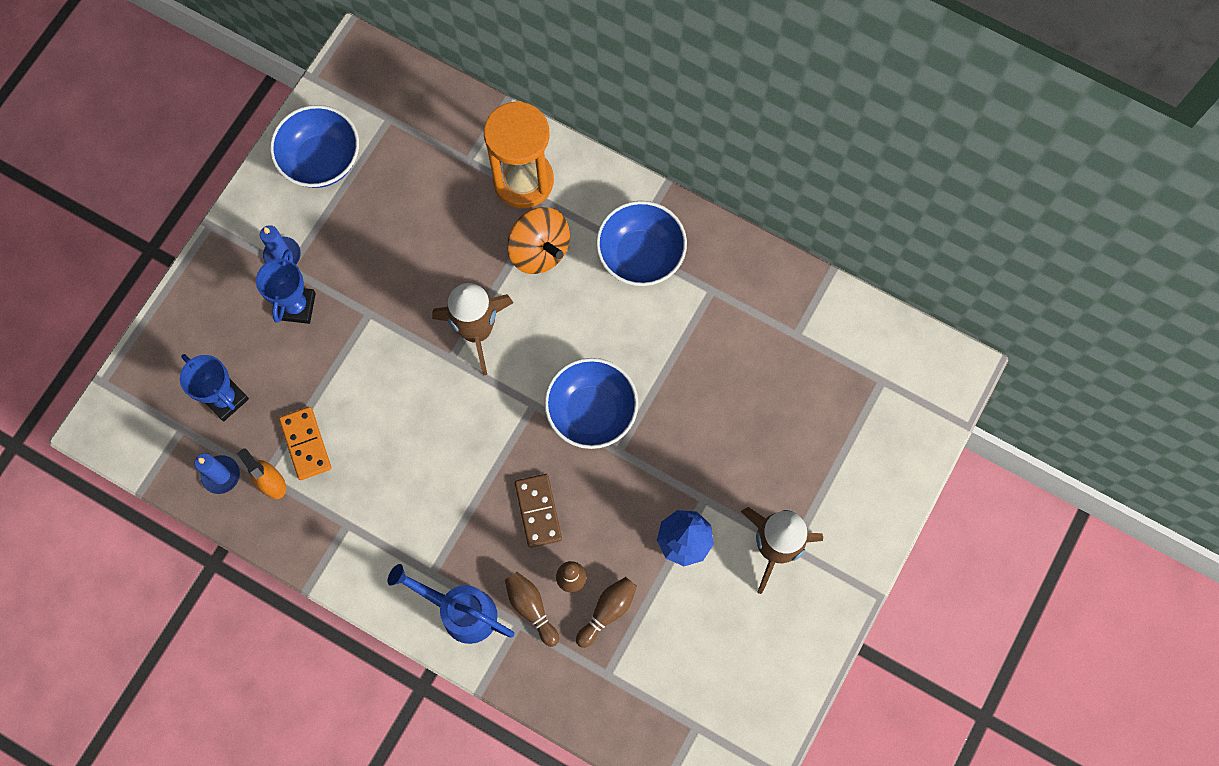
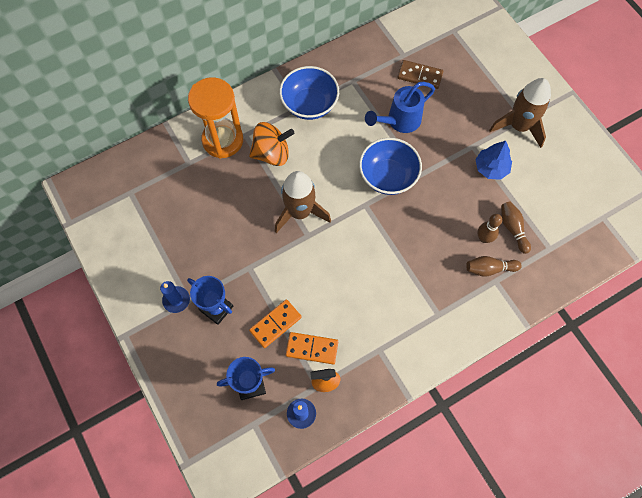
camera: 60 degrees left, 5 degrees down
blue bowl [270,105,359,188] -> none
blue watering can [387,564,515,644] -> blue watering can moved to [365,82,435,133]
brown domino [515,474,562,548] -> brown domino moved to [397,60,443,89]
none -> orange domino [249,299,302,348]

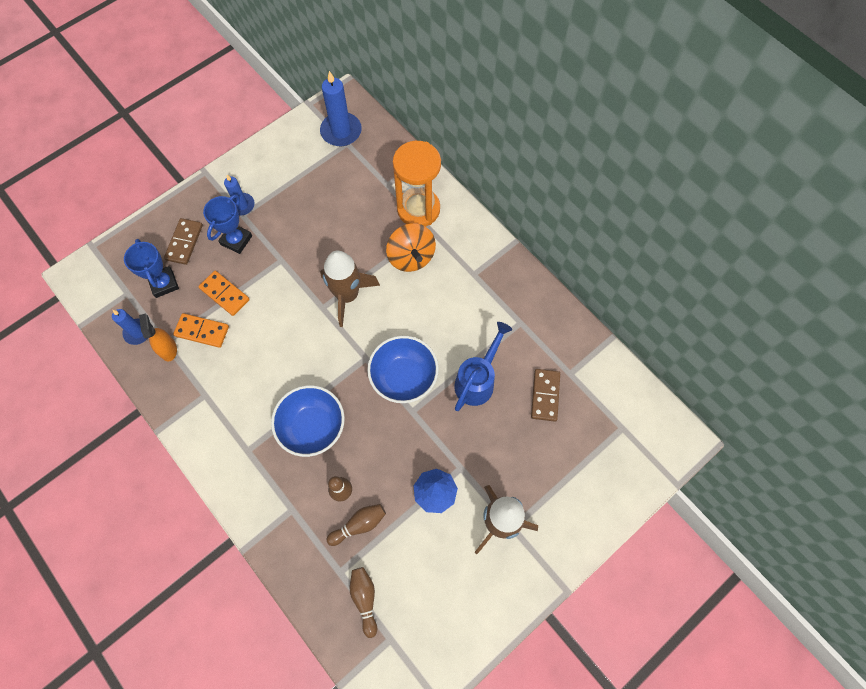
camera: 80 degrees right, 0 degrees up
blue bowl [279,66,339,120] -> blue bowl moved to [271,385,345,457]
orange domino [286,332,338,364] -> orange domino turned 75 degrees counterclockwise [173,313,229,348]
blue watering can [365,82,435,133] -> blue watering can turned 75 degrees clockwise [454,322,512,411]
brown bowling pin [466,256,522,277] -> brown bowling pin moved to [350,567,377,638]
none -> brown domino [164,218,203,265]
none -> blue candle [320,71,362,146]

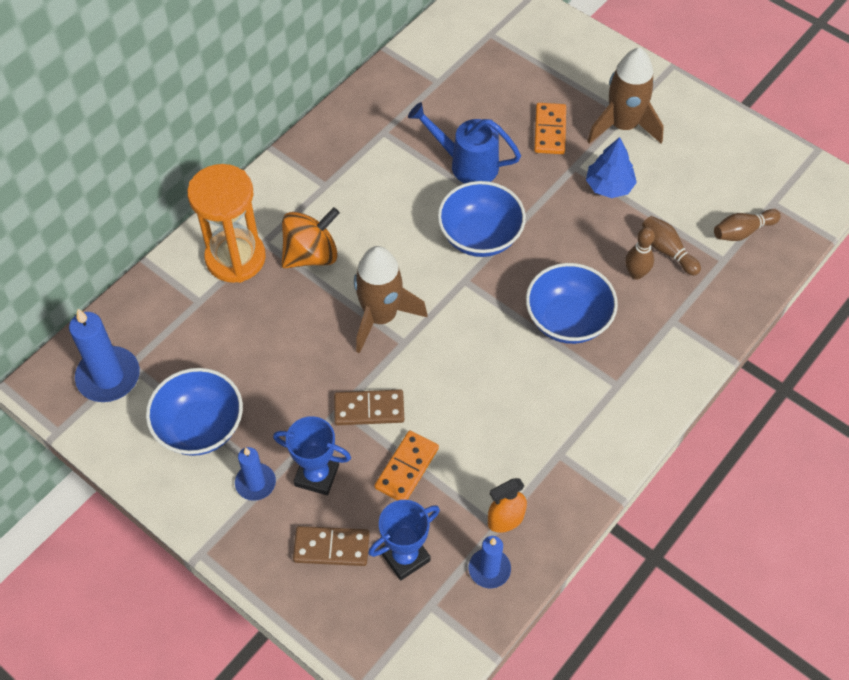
camera: 100 degrees left, 10 degrees down
orange domino [173,313,229,348] -> orange domino moved to [534,103,566,154]
brown domino [531,369,560,422] -> brown domino moved to [334,389,404,425]
none -> blue bowl [146,368,243,456]

